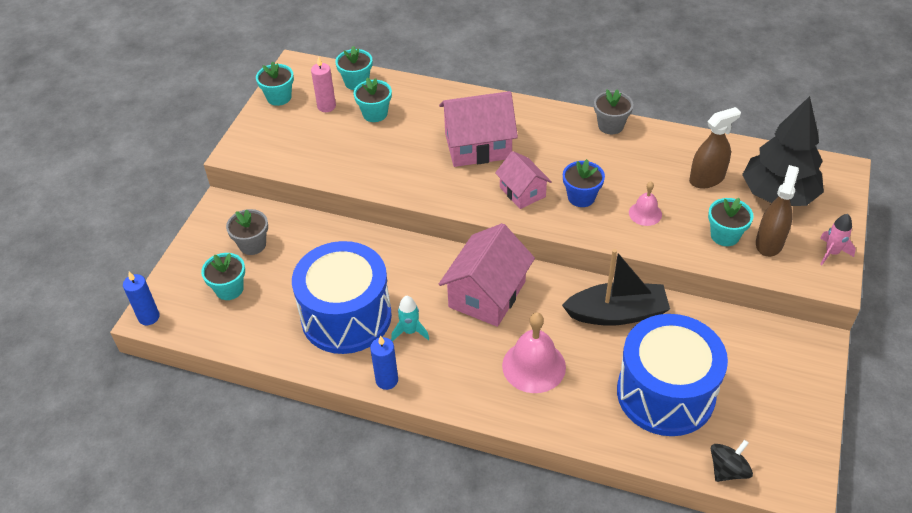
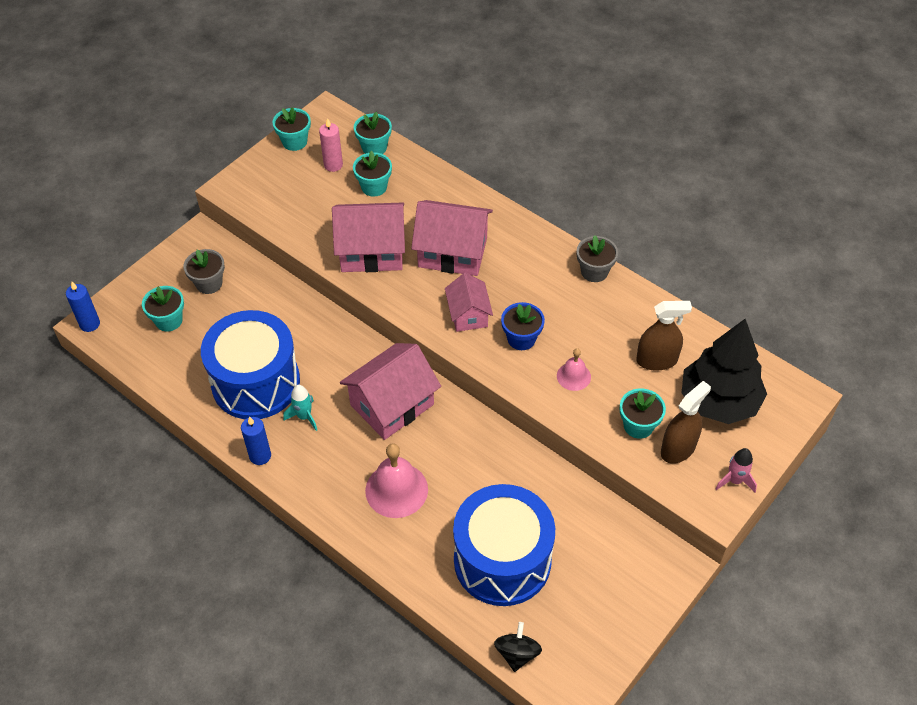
camera: 20 degrees right, 5 degrees up
black boat [562,249,670,326] -> none
black spinning top [711,440,753,482] -> black spinning top turned 60 degrees counterclockwise [494,622,542,672]
none -> pink house [332,203,405,272]

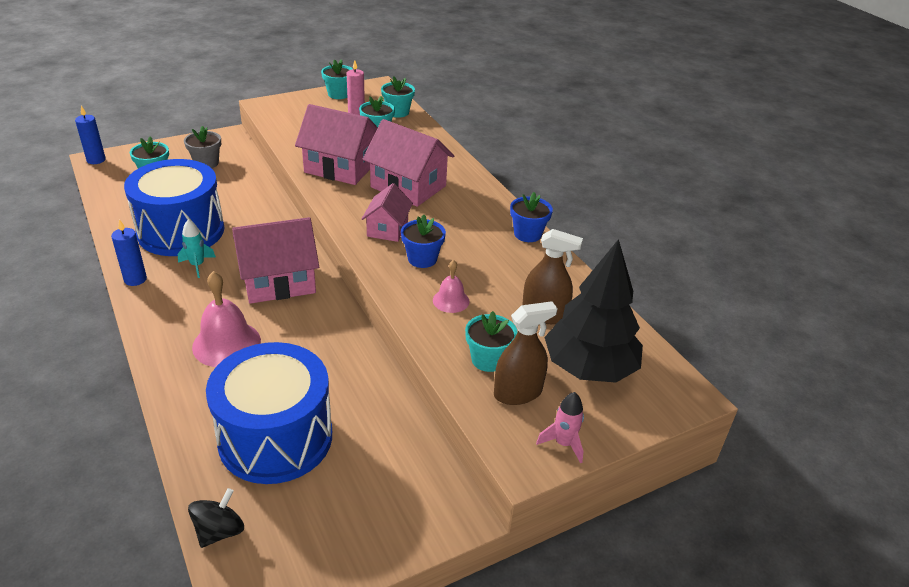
camera: 20 degrees right, 15 degrees down
grey flower pot [577,235,618,282] -> blue flower pot [510,192,553,242]

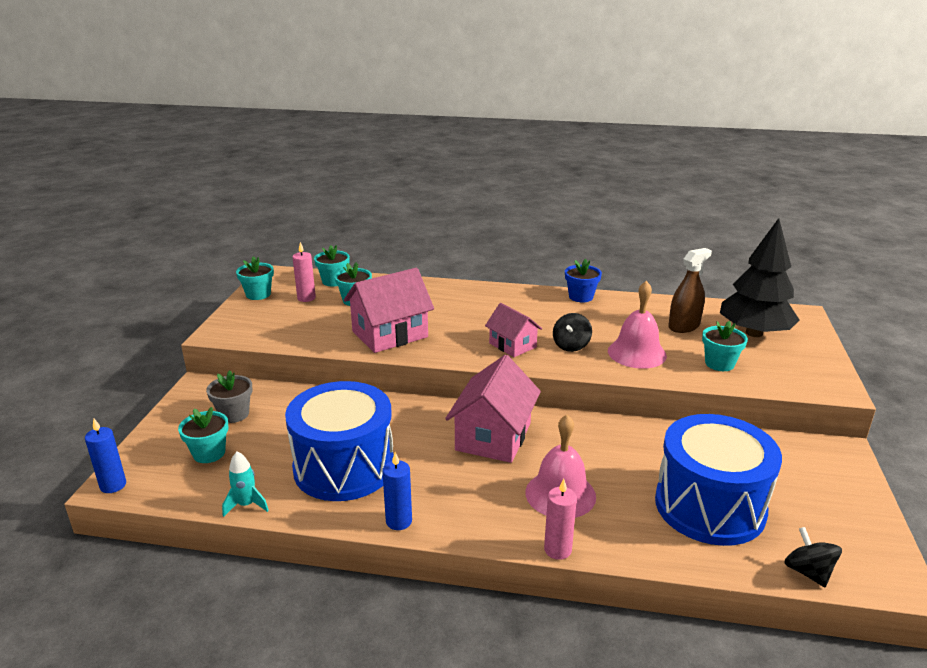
camera: 50 degrees left, 10 degrees down
turquoise rocket [178,219,216,278] -> turquoise rocket moved to [222,452,269,517]
pink house [363,119,454,207] -> none
blue flower pot [401,215,446,268] -> black spinning top [553,313,592,352]
pink bell [433,260,469,313] -> pink bell [608,281,667,369], size x1.77
brown spray bottle [494,301,558,405] -> none
pink rocket [536,392,584,464] -> none
none -> pink candle [544,479,577,560]

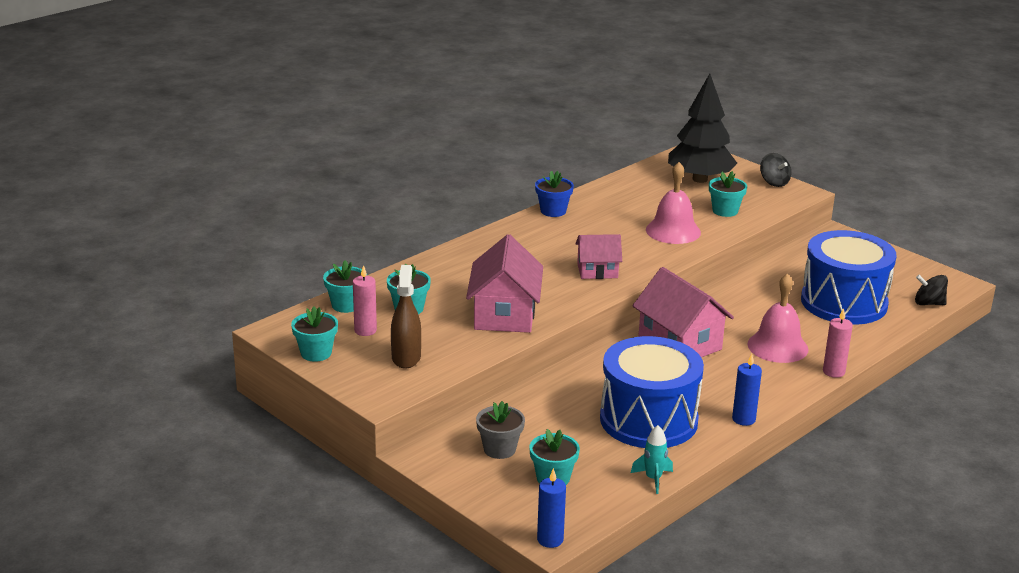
camera: 55 degrees left, 0 degrees up
black spinning top [553,313,592,352] -> black spinning top moved to [760,153,791,187]
brown spray bottle [668,248,712,333] -> brown spray bottle moved to [391,265,421,369]

